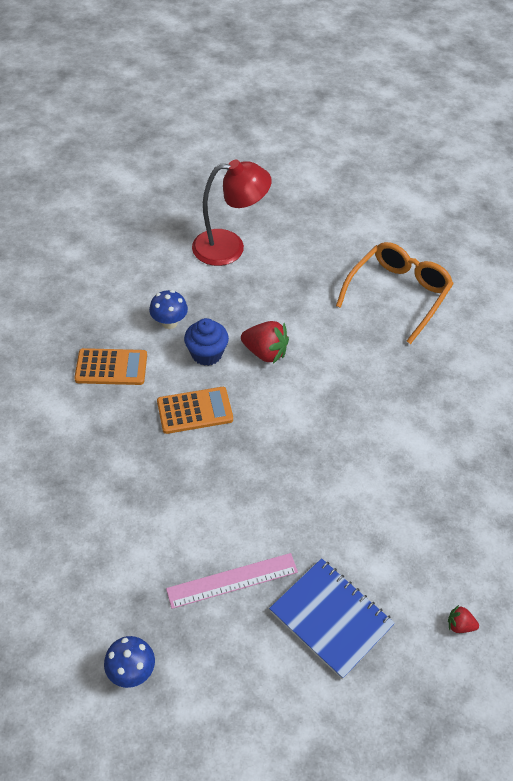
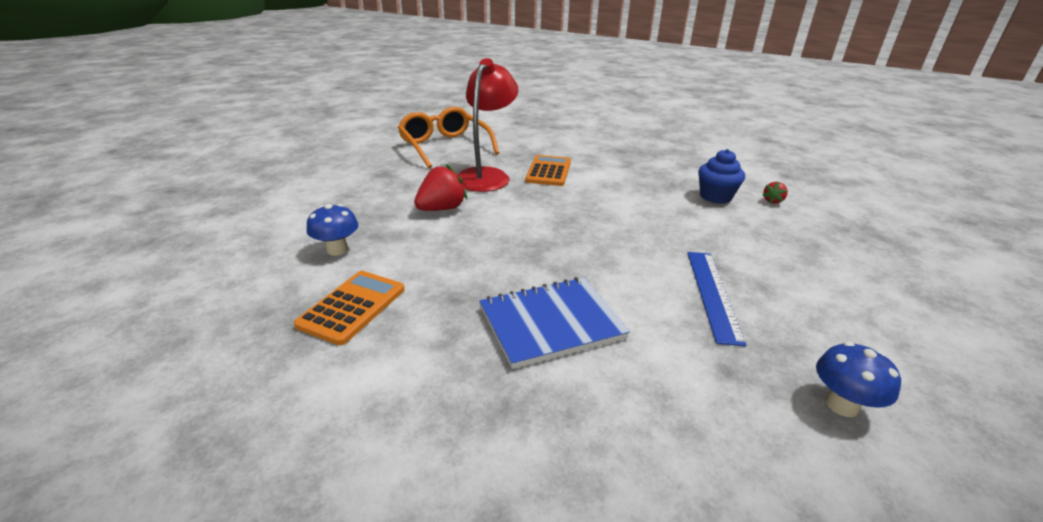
camera: 65 degrees left, 20 degrees down
orange calculator [157,387,233,434] -> orange calculator moved to [525,155,571,186]
pink ruler [166,553,298,609] -> blue ruler [688,252,746,346]
blue cupcake [184,318,229,366] -> blue cupcake moved to [698,149,745,204]
red lamp [192,160,272,266] -> red lamp moved to [458,58,518,192]
blue notebook [269,558,395,679] -> blue notebook moved to [479,277,630,369]

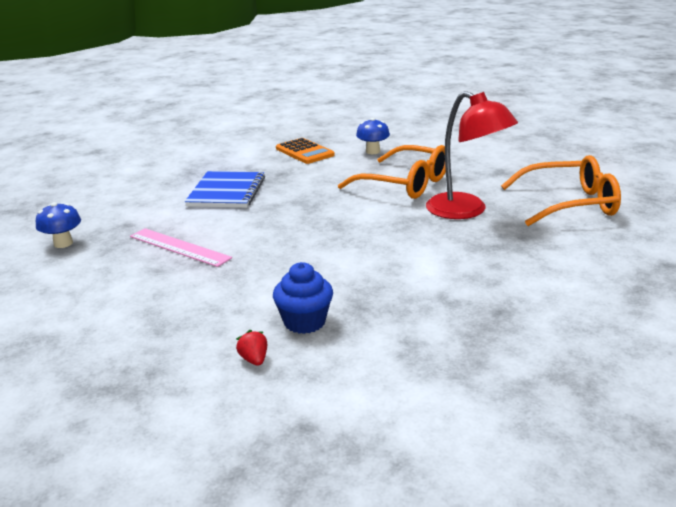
camera: 120 degrees right, 5 degrees down
red strawberry [414,164,467,211] -> orange glasses [338,145,446,199]
orange calculator [525,155,571,186] -> none
blue ruler [688,252,746,346] -> pink ruler [130,228,232,267]

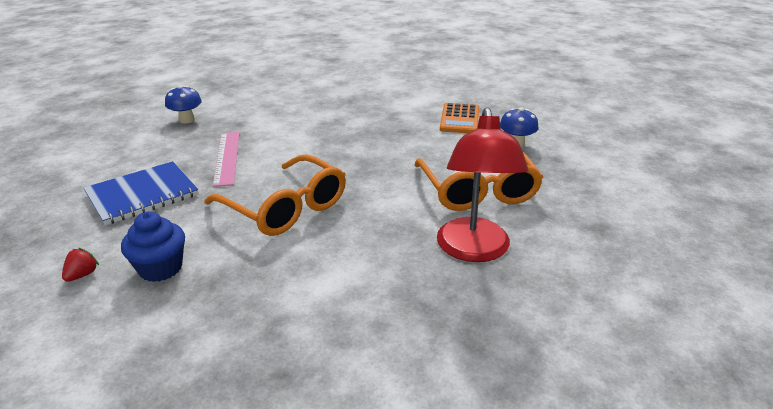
camera: 45 degrees right, 5 degrees up
blue notebook [185,171,265,208] -> blue notebook moved to [84,161,198,225]
orange glasses [501,155,621,226] -> orange glasses moved to [204,155,346,236]

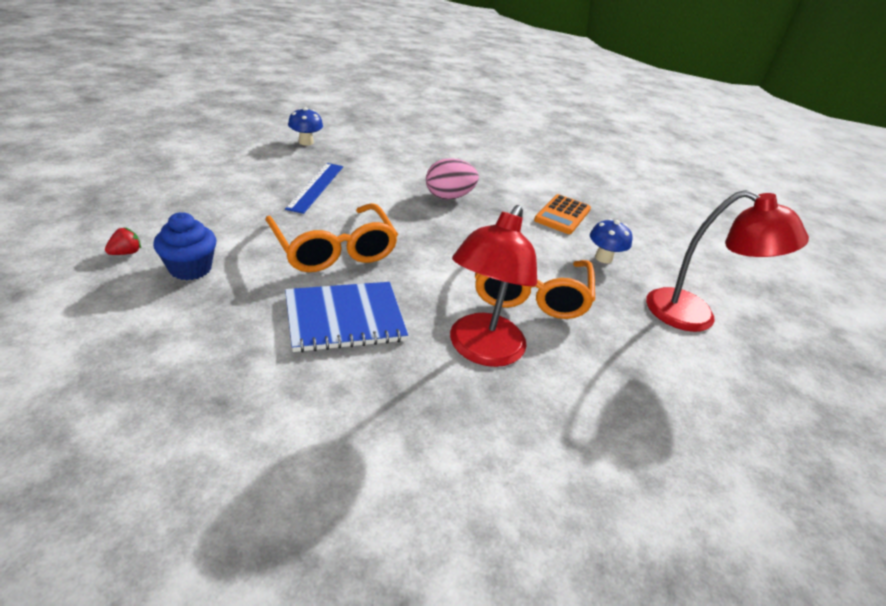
camera: 15 degrees right, 5 degrees up
blue notebook [84,161,198,225] -> blue notebook moved to [285,282,408,353]
pink ruler [213,132,240,187] -> blue ruler [285,163,343,214]
none -> pink egg [426,158,479,200]
none -> red lamp [646,190,809,332]

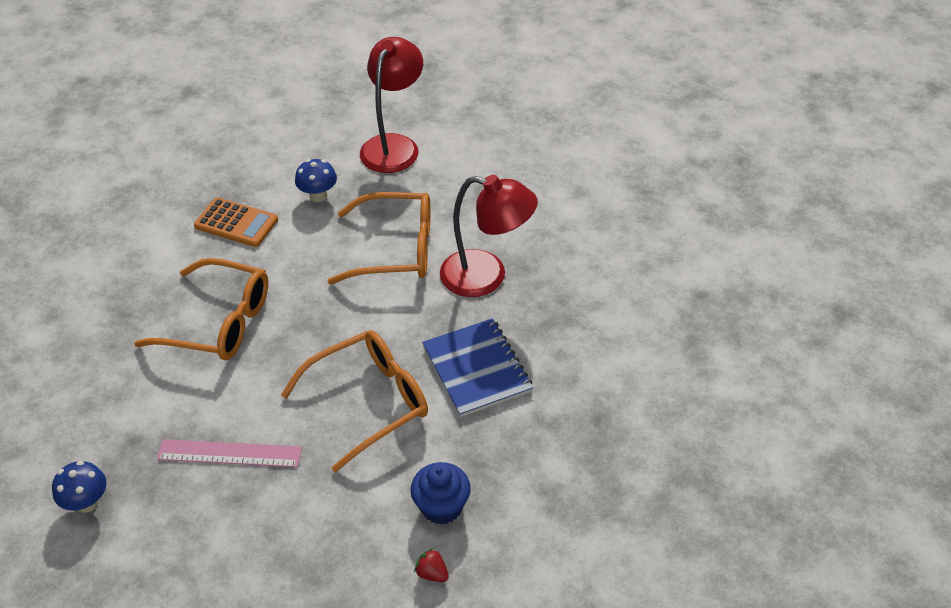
camera: 90 degrees left, 10 degrees up
blue ruler [285,163,343,214] -> pink ruler [157,439,302,467]
pink egg [426,158,479,200] -> orange glasses [134,258,268,360]

